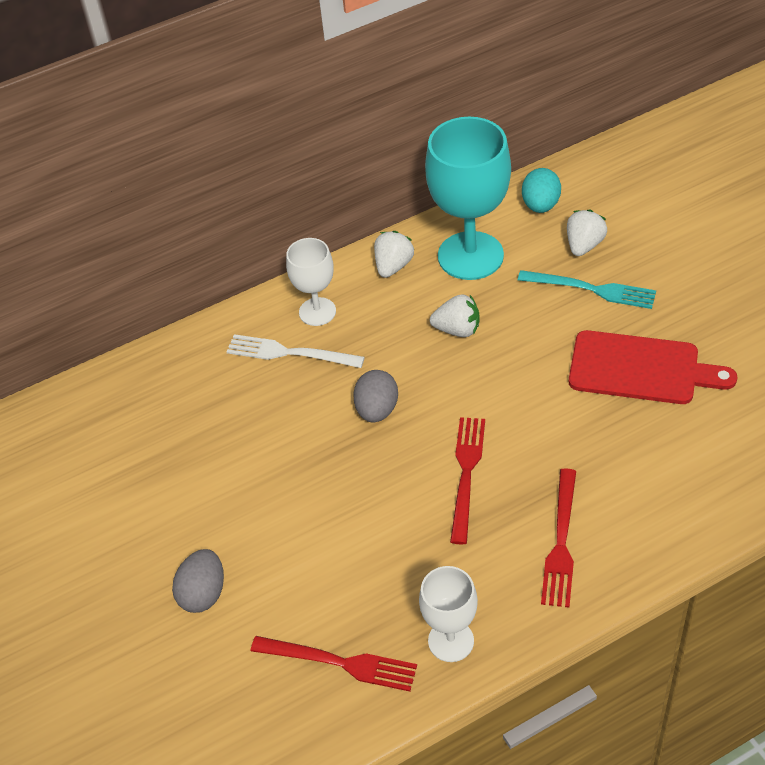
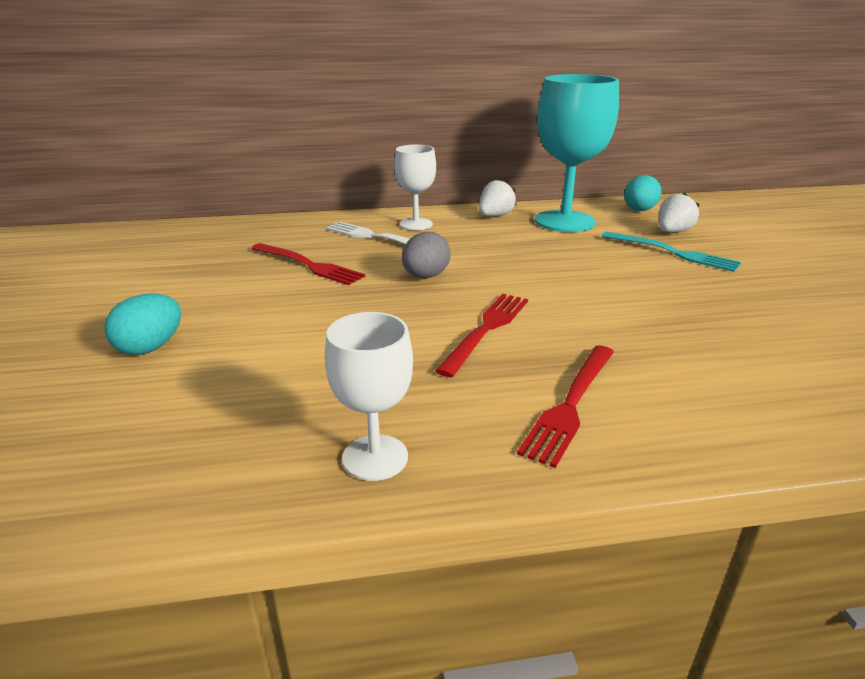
camera: 15 degrees right, 20 degrees down
grey egg [172,549,224,613] -> turquoise egg [104,293,181,355]
red fork [251,636,417,691] -> red fork moved to [251,243,366,285]
white strawberry [430,294,480,337] -> none
red cutting board [569,330,737,404] -> none

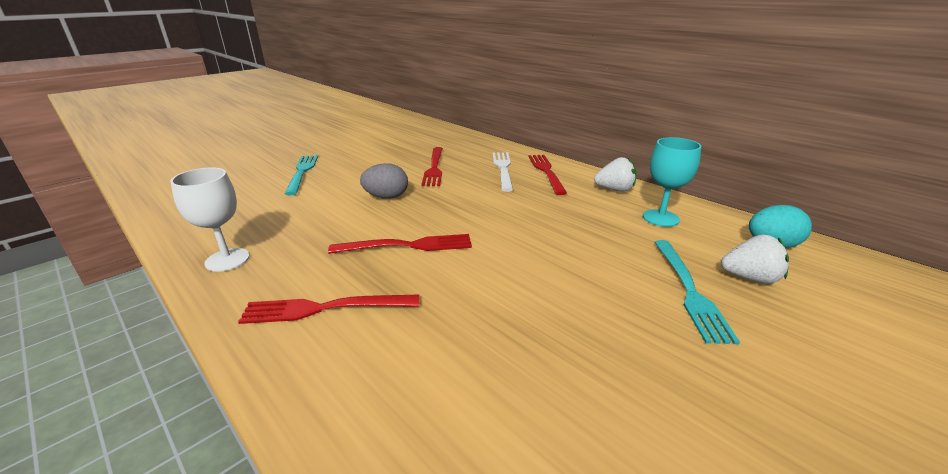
camera: 55 degrees right, 0 degrees up
turquoise egg [104,293,181,355] -> turquoise fork [285,155,318,195]
white goblet [394,145,436,230] -> red fork [529,155,567,195]
grey egg [402,232,451,278] -> grey egg moved to [360,163,408,199]
turquoise goblet [535,74,619,232] -> turquoise goblet [643,137,701,227], size x0.55

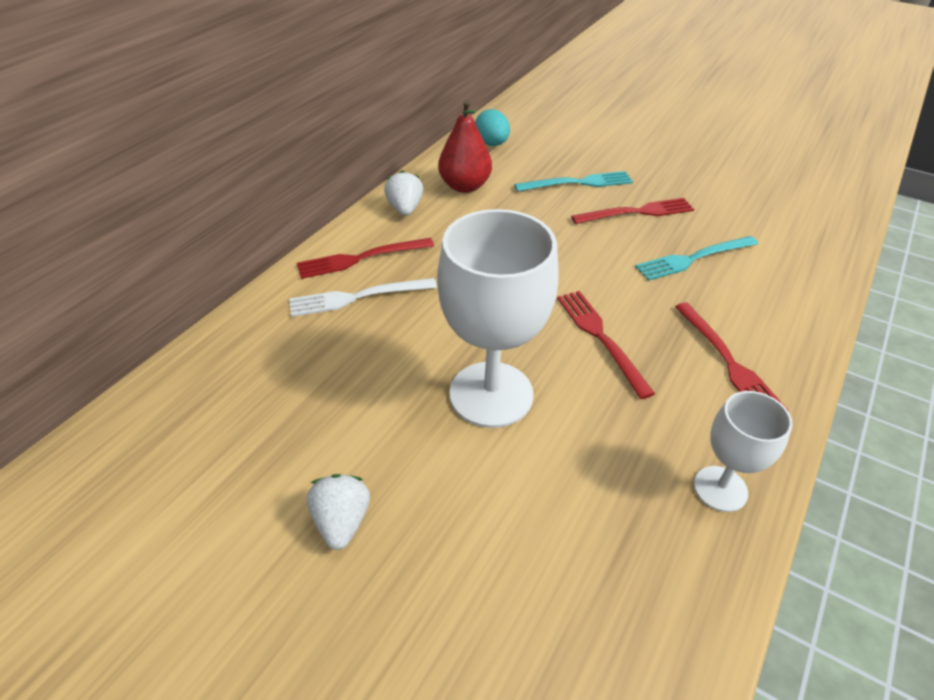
camera: 105 degrees left, 15 degrees up
turquoise fork [285,155,318,195] -> turquoise fork moved to [635,236,758,281]
grey egg [360,163,408,199] -> white goblet [437,209,559,428]
red fork [421,147,443,186] -> red fork moved to [571,198,694,224]
turquoise goblet [643,137,701,227] -> red pear [438,100,492,193]
white strawberry [721,234,789,284] -> white strawberry moved to [307,474,370,550]

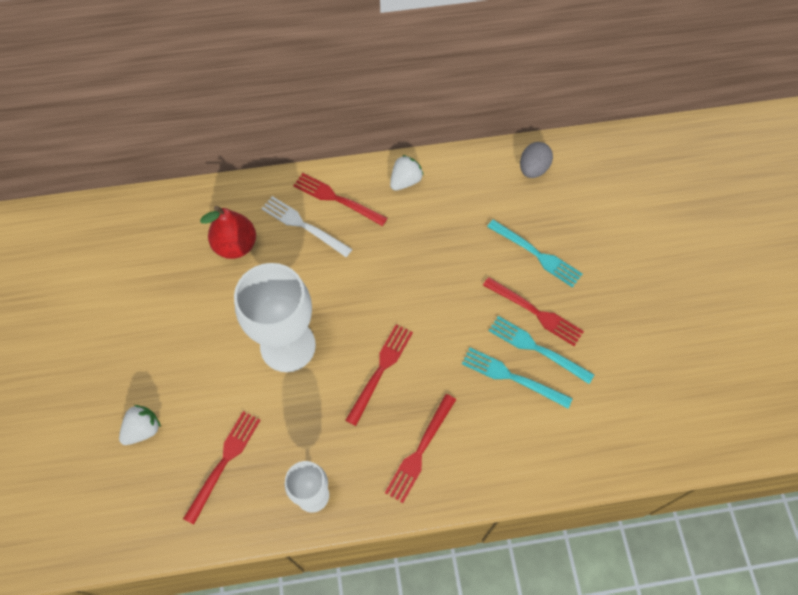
camera: 50 degrees right, 20 degrees up
white strawberry [307,474,370,550] -> white strawberry moved to [119,405,161,445]
red pear [438,100,492,193] -> red pear moved to [200,206,256,259]
turquoise egg [475,109,510,146] -> grey egg [520,142,553,178]
none -> red fork [183,411,260,525]
none -> turquoise fork [489,316,595,384]

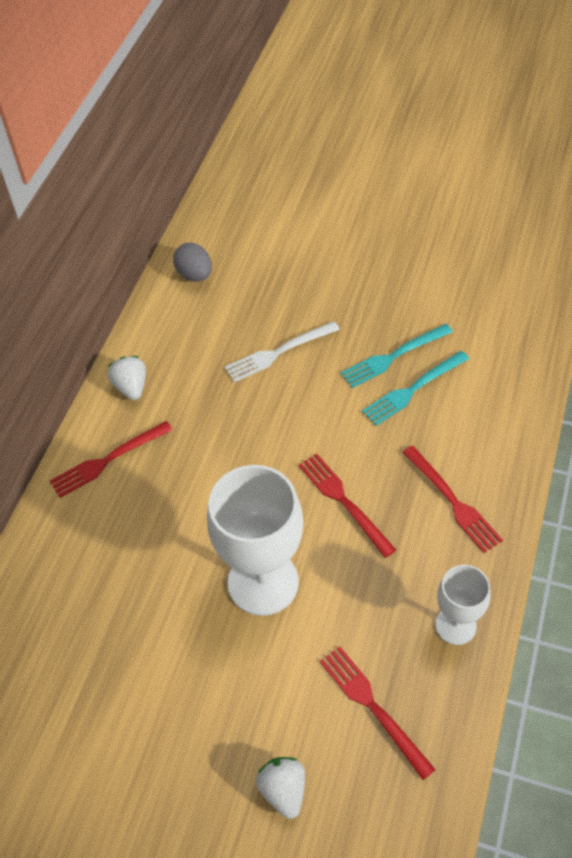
camera: 60 degrees left, 10 degrees down
red pear [200,206,256,259] -> none
white fork [261,196,352,257] -> white fork moved to [225,321,340,382]
red fork [483,277,584,346] -> none
turquoise fork [487,219,582,288] -> none

